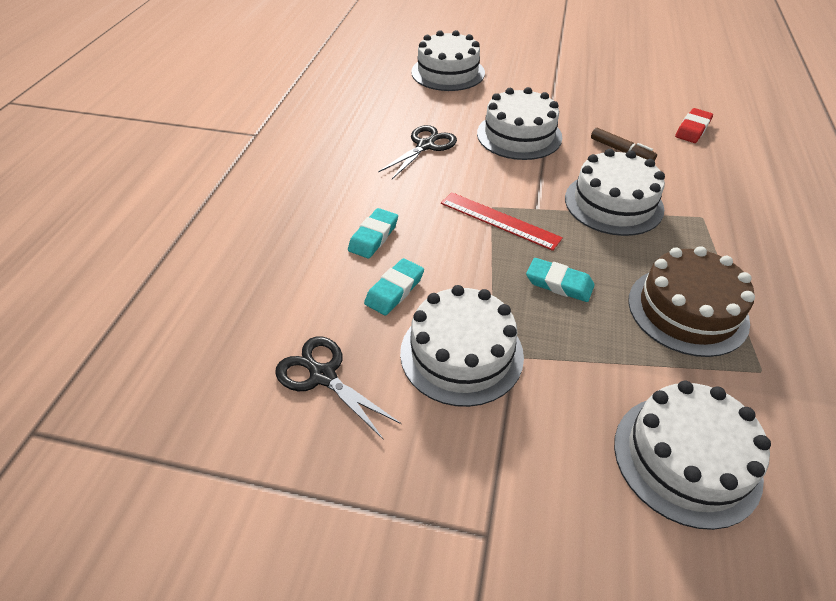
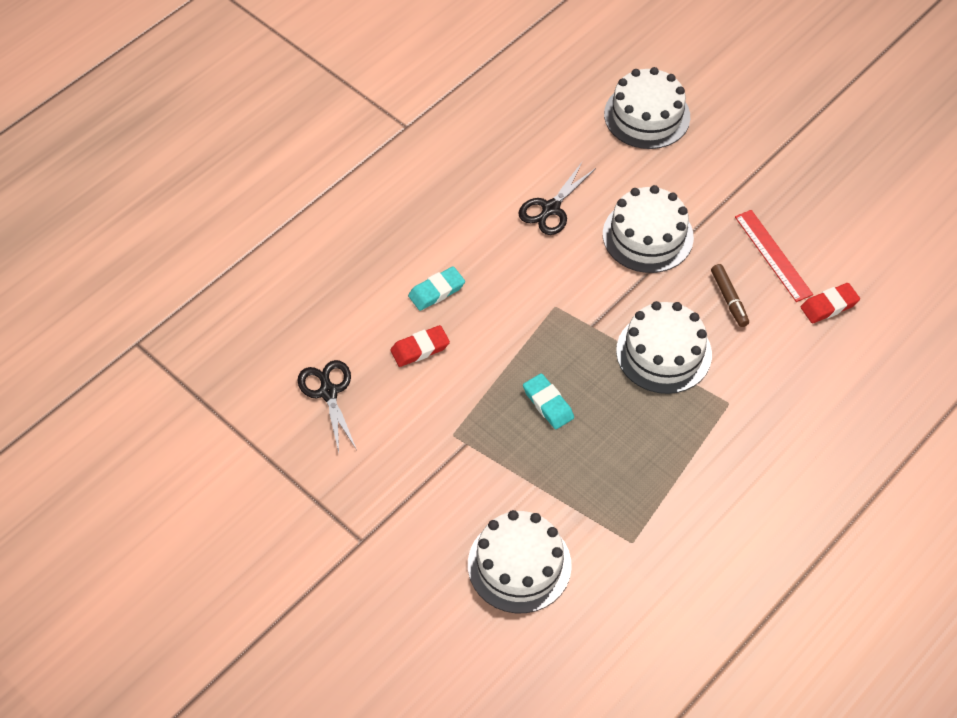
camera: 30 degrees right, 10 degrees up
turquoise eraser [364,258,424,316] -> red eraser [390,325,450,367]
black scissors [378,125,457,179] -> black scissors turned 150 degrees clockwise [519,162,596,235]
white cake [400,285,524,407] -> none
red ruler [441,192,563,251] -> red ruler moved to [735,210,813,302]
brown cake [628,246,755,357] -> none

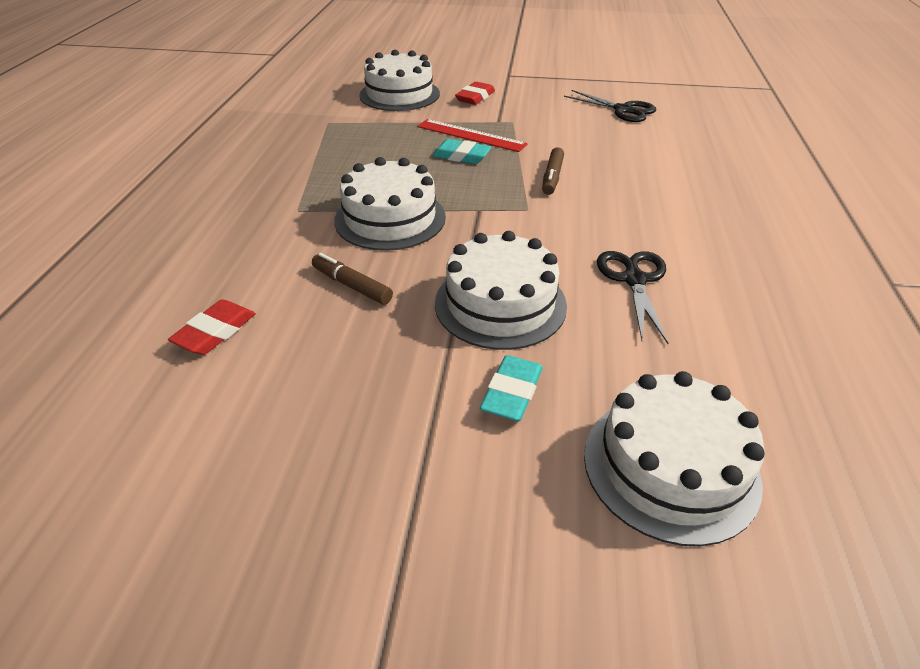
camera: 145 degrees right, 15 degrees down
red eraser [390,325,450,367] -> red eraser moved to [455,82,495,105]
turquoise eraser [408,266,465,311] -> turquoise eraser moved to [480,355,543,421]
red ruler [735,210,813,302] -> red ruler moved to [417,119,528,152]
none -> brown marker [542,147,564,195]

